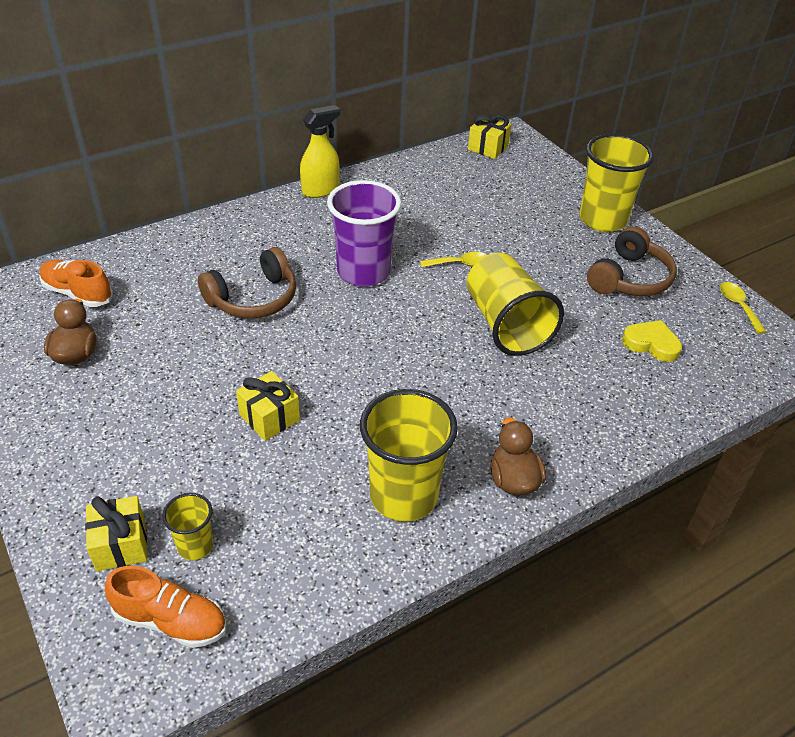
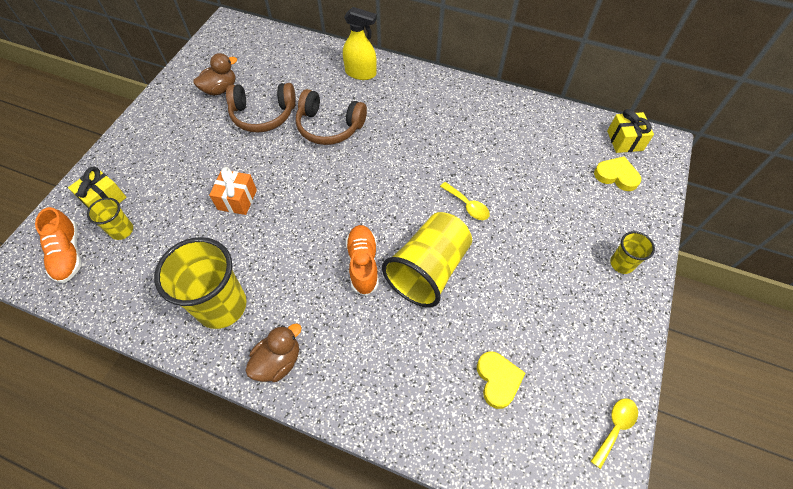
camera: 55 degrees right, 15 degrees up
orange shoe [39,260,113,307] -> orange shoe moved to [346,225,379,296]
yellow gift [236,371,300,441] -> orange gift [209,167,257,215]
yellow spray bottle [300,105,340,198] -> yellow spray bottle moved to [343,7,377,80]
purple cup [327,180,401,287] -> none
yellow cup [579,134,654,232] -> yellow cup [610,231,655,274], size x0.50
brown headphones [587,226,677,296] -> brown headphones moved to [226,83,296,133]
none -> yellow heart [594,156,641,191]

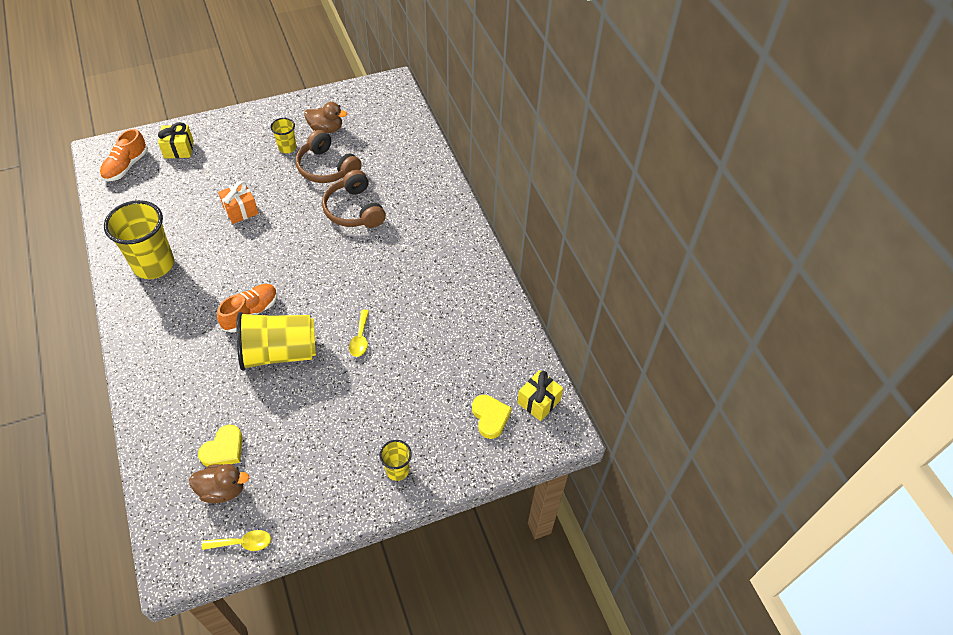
camera: 45 degrees right, 5 degrees down
yellow cup [87,198,133,240] -> yellow cup moved to [270,118,297,153]
brown duck [246,323,301,382] -> brown duck moved to [189,464,249,503]
yellow spray bottle [343,7,377,80] -> none

